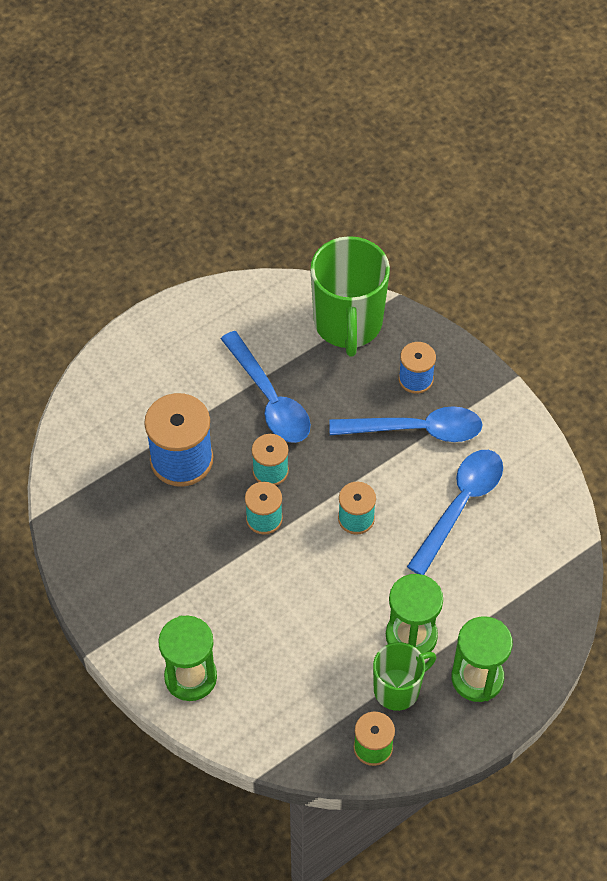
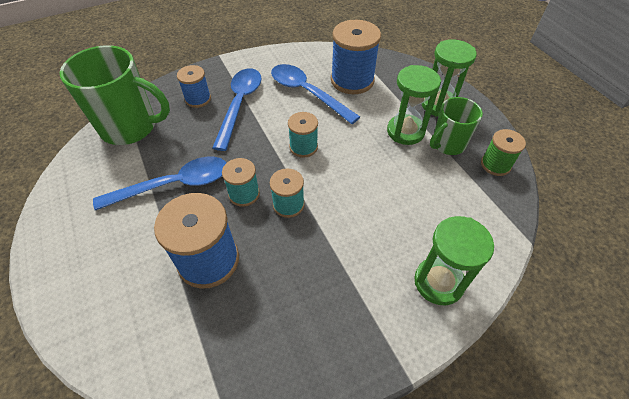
camera: 80 degrees left, 5 degrees down
green mug [373,642,436,711] -> green mug turned 105 degrees counterclockwise [430,97,483,155]
none -> blue spool [331,20,381,94]

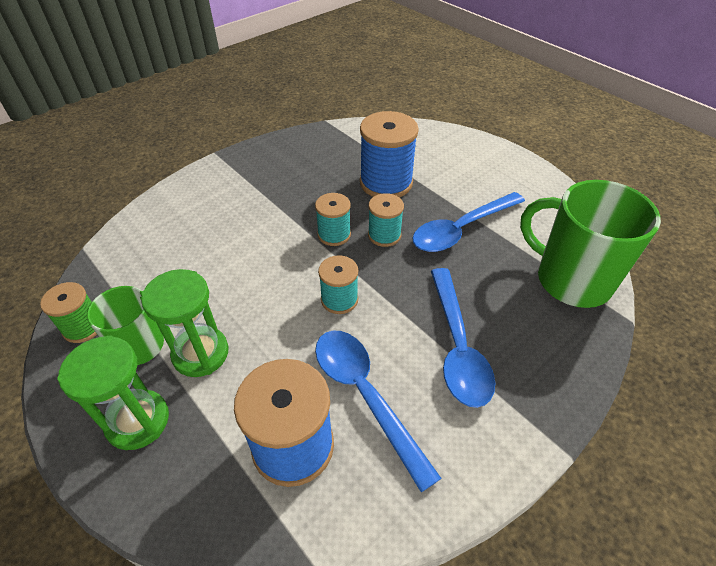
camera: 165 degrees right, 5 degrees down
green mug [60,45,170,145] -> green mug turned 45 degrees clockwise [520,180,661,308]
blue spool [177,65,211,108] -> none
blue spoon [271,64,360,124] -> blue spoon turned 150 degrees counterclockwise [315,331,442,492]
green hourglass [414,216,494,305] -> none

